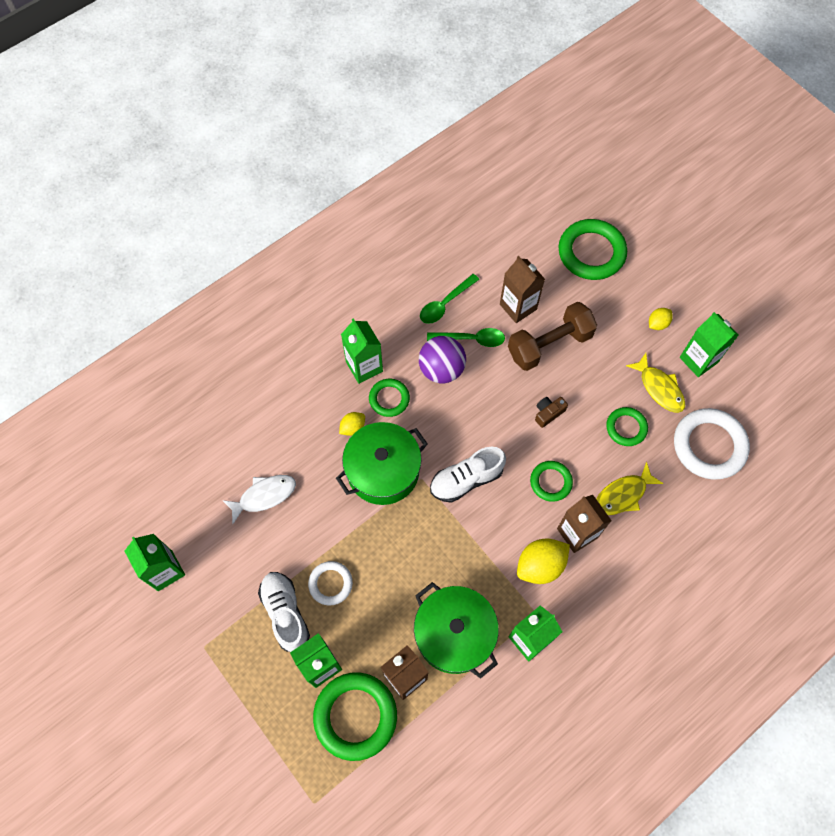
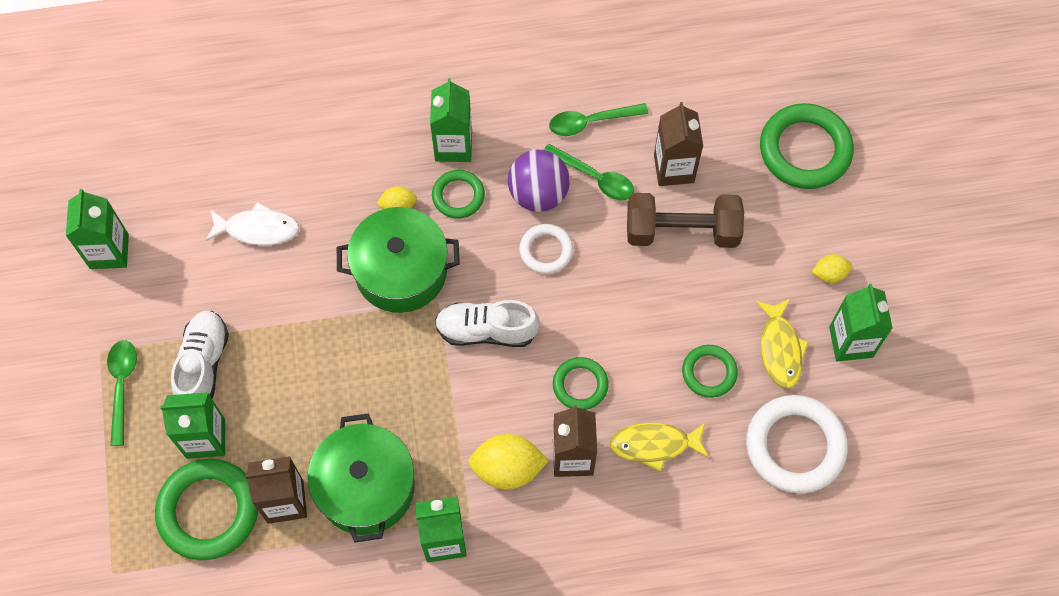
camera: 30 degrees right, 0 degrees up
white ring [308,561,353,606] -> white ring moved to [519,224,573,274]
brown camera [535,397,568,428] -> none
none -> green spoon [107,340,137,446]

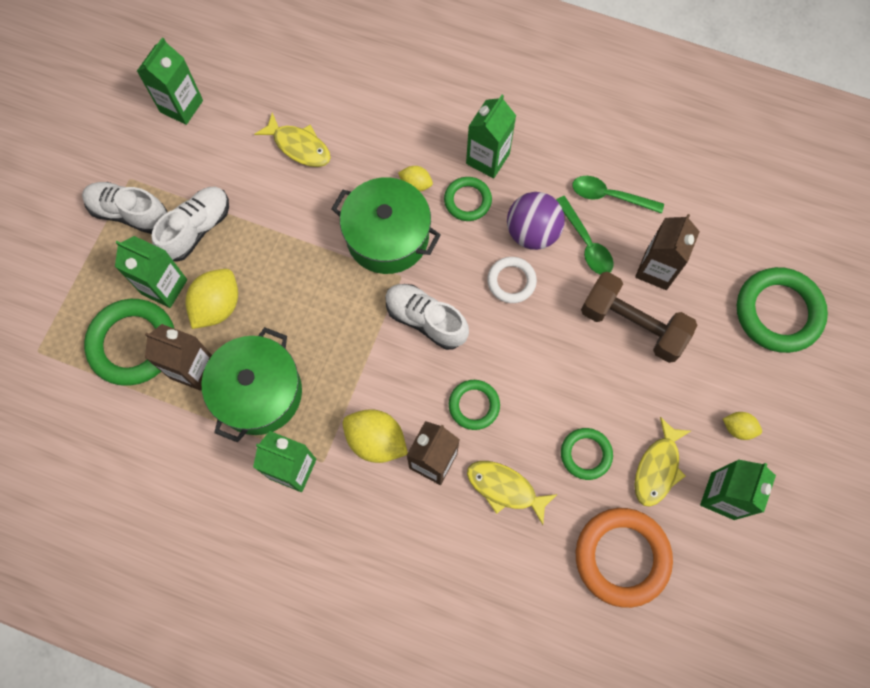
camera: 30 degrees right, 5 degrees up
green spoon [107,340,137,446] -> white shoe [82,182,167,234]
white fish [205,202,300,245] -> yellow fish [254,112,331,167]
white ring [746,395,848,493] -> orange ring [576,508,673,608]
none -> yellow lemon [185,269,238,329]

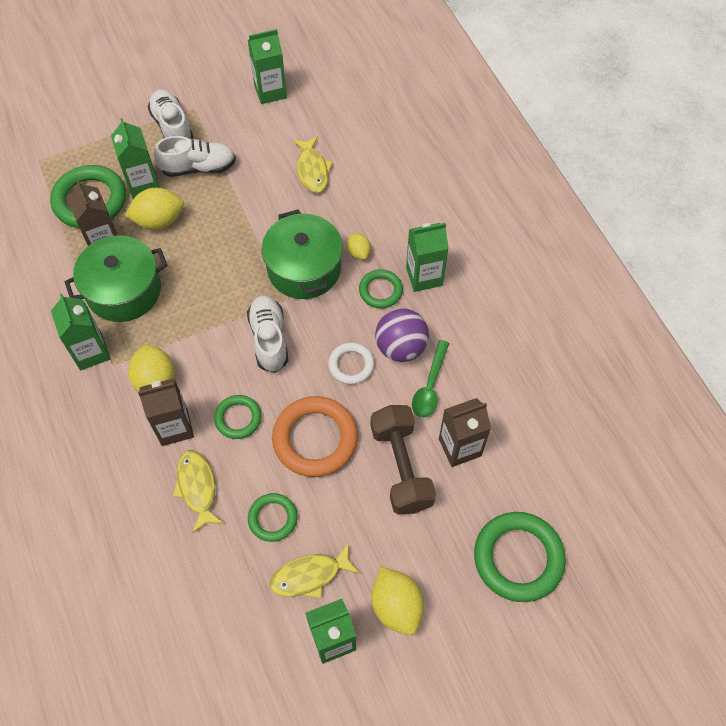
camera: 45 degrees right, 10 degrees down
green spoon [572,176,664,214] -> none
orange ring [576,508,673,608] -> orange ring moved to [272,396,358,477]
yellow lemon [723,412,762,440] -> yellow lemon [371,567,424,635], size x1.81

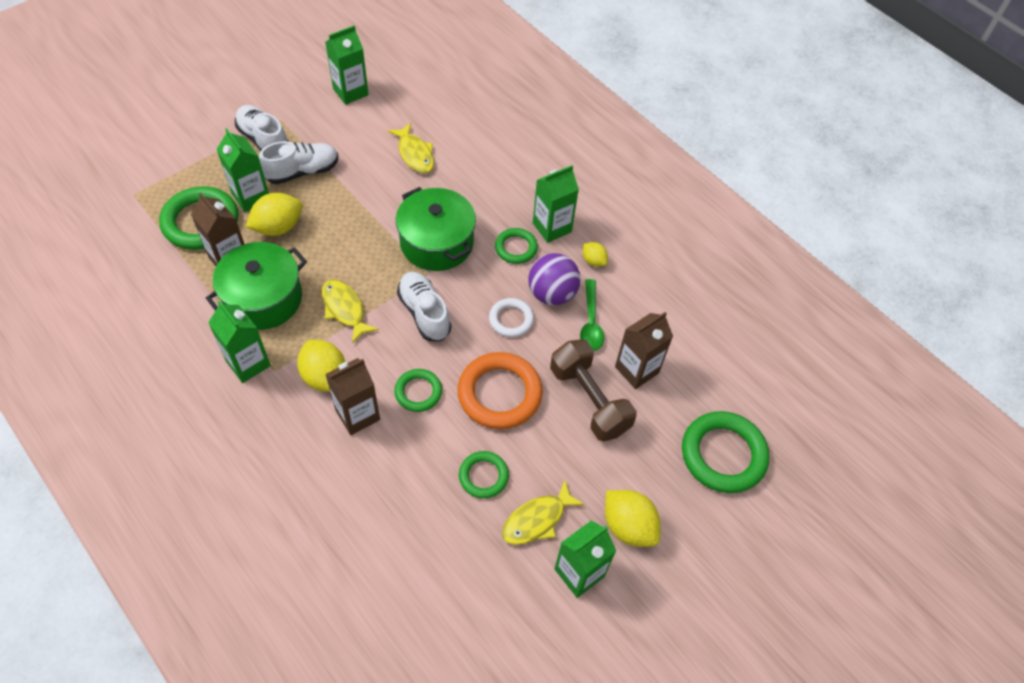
camera: 20 degrees left, 5 degrees down
yellow fish [173,450,224,533] -> yellow fish moved to [322,279,379,344]
yellow lemon [347,233,371,260] -> yellow lemon moved to [583,242,608,267]

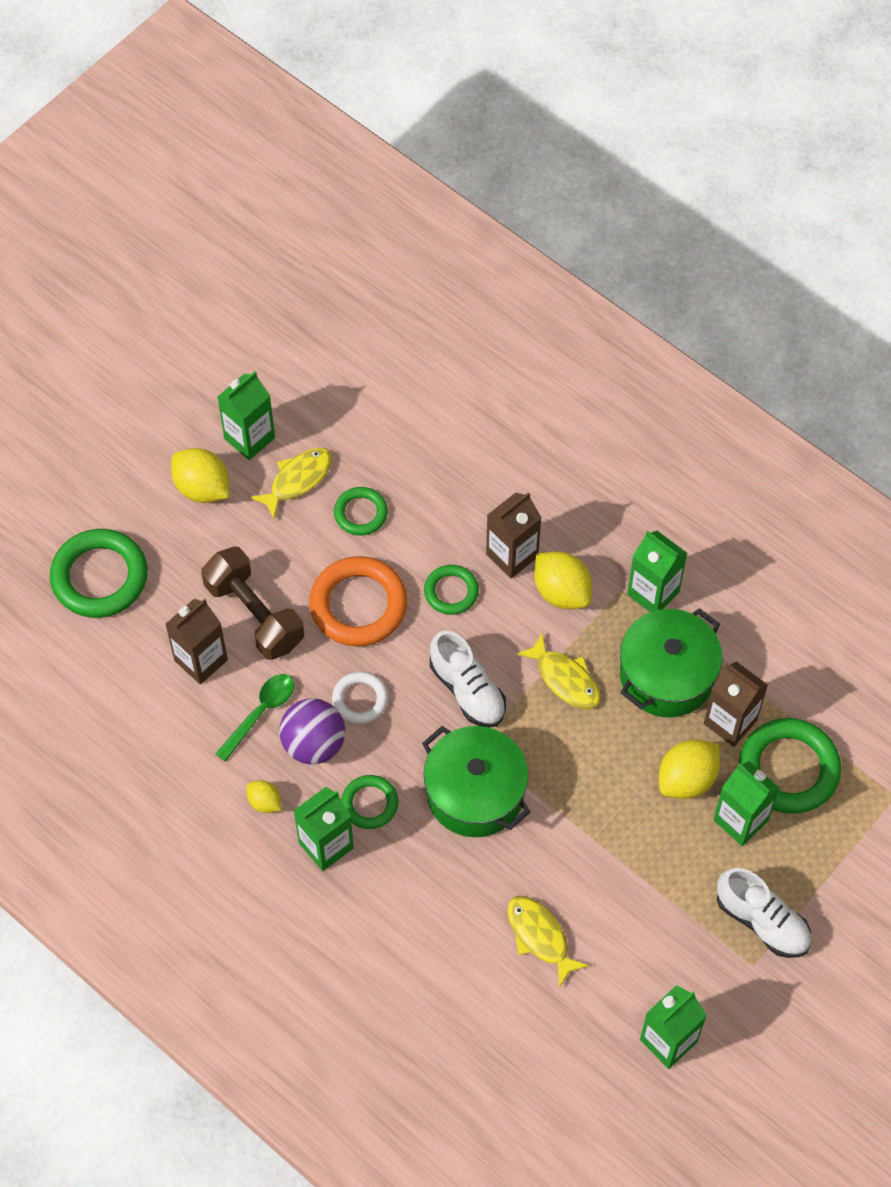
camera: 175 degrees right, 5 degrees up
white shoe [259,141,338,184] -> none
green spoon [580,279,604,351] -> green spoon turned 45 degrees clockwise [215,674,294,762]

